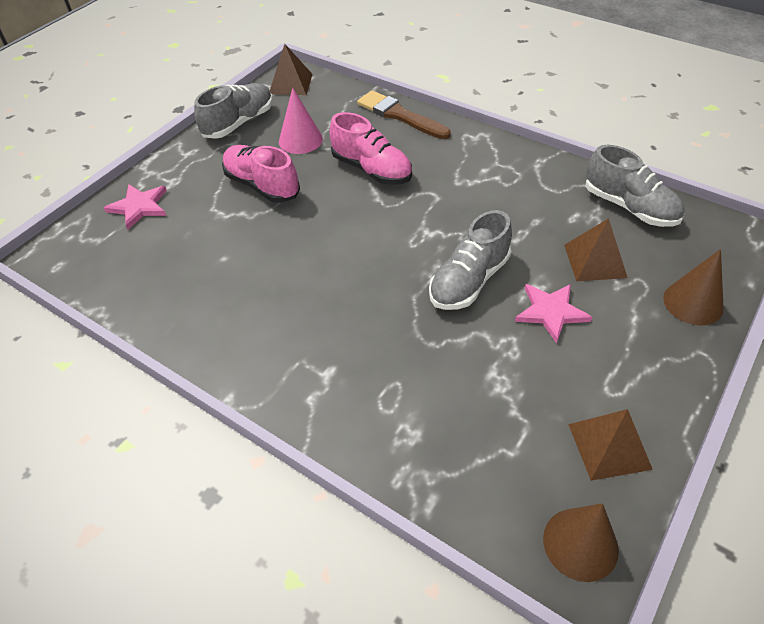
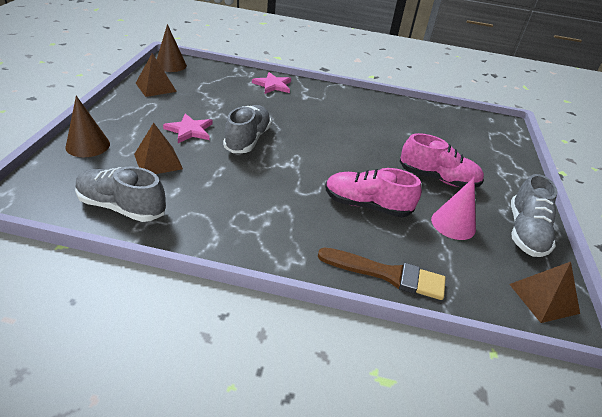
camera: 150 degrees right, 10 degrees down
pink star [104,184,167,230] -> pink star moved to [252,72,291,94]

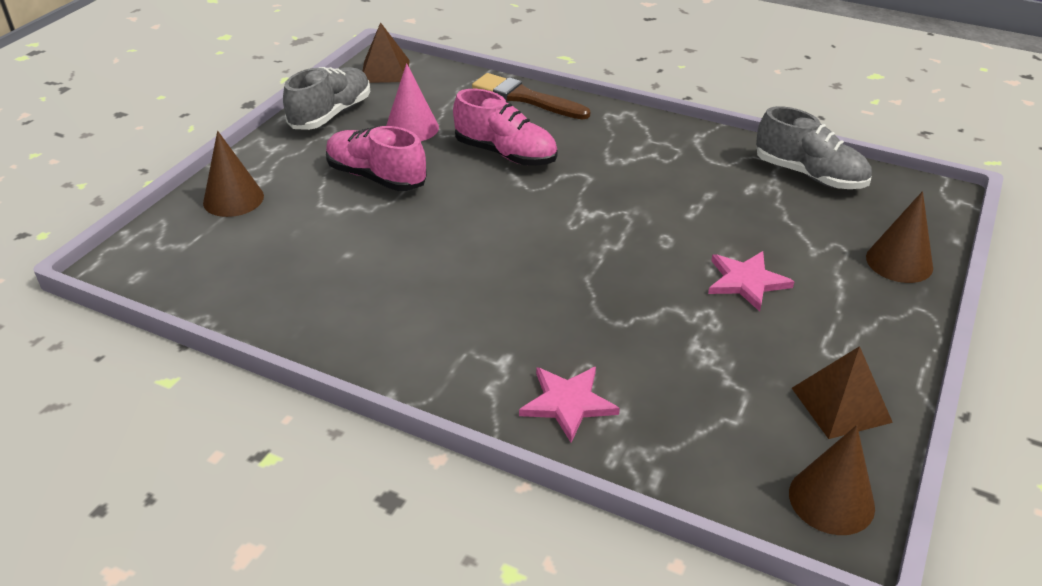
camera: 160 degrees left, 0 degrees up
brown pyramid [134,123,183,174] -> none
grey shoe [223,105,272,153] -> none
none -> brown cone [203,131,264,217]

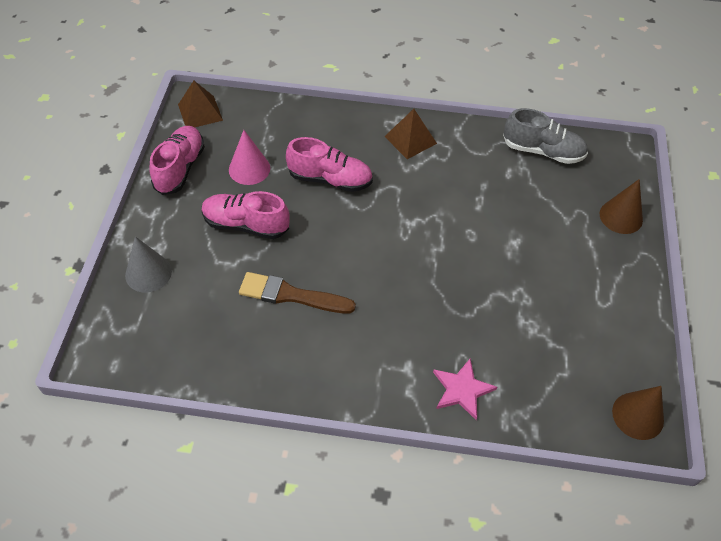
camera: 20 degrees left, 15 degrees up
brown cone [203,131,264,217] -> grey cone [125,236,172,292]
grey shoe [283,67,370,130] -> pink shoe [149,126,205,195]
brown brush [472,73,590,120] -> brown brush moved to [239,272,356,314]
pink star [708,251,794,312] -> none
brown pyramid [792,346,893,439] -> brown pyramid moved to [384,109,437,159]

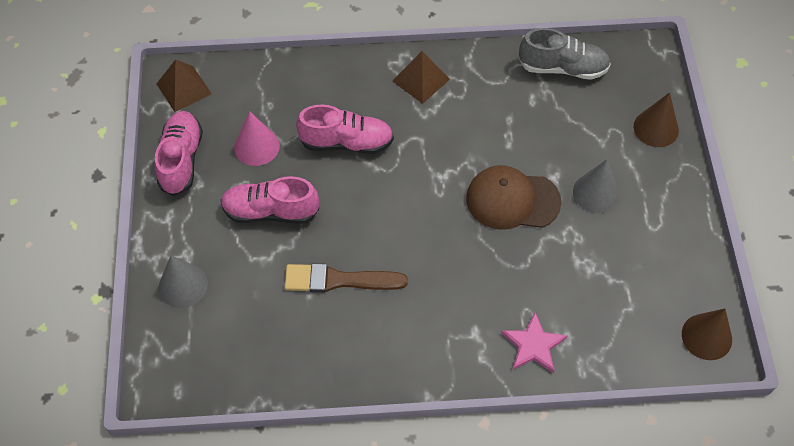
camera: 10 degrees left, 5 degrees up
none -> brown cap [466,165,561,230]
none -> grey cone [573,159,620,213]

